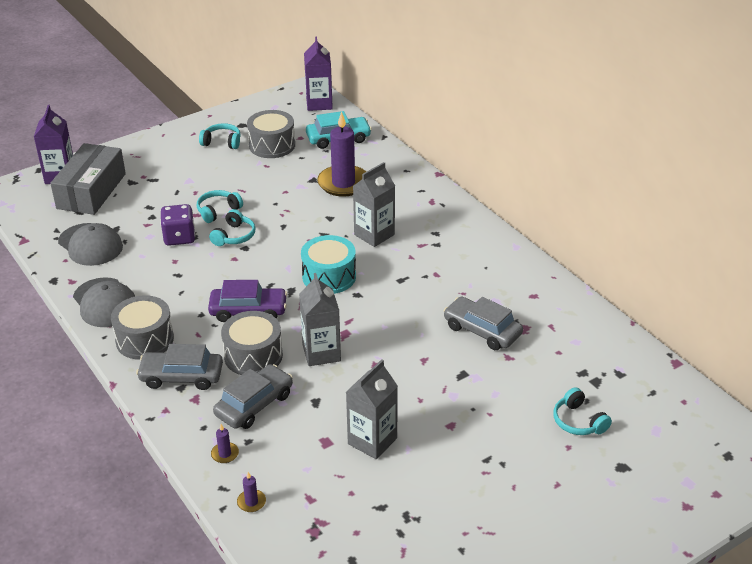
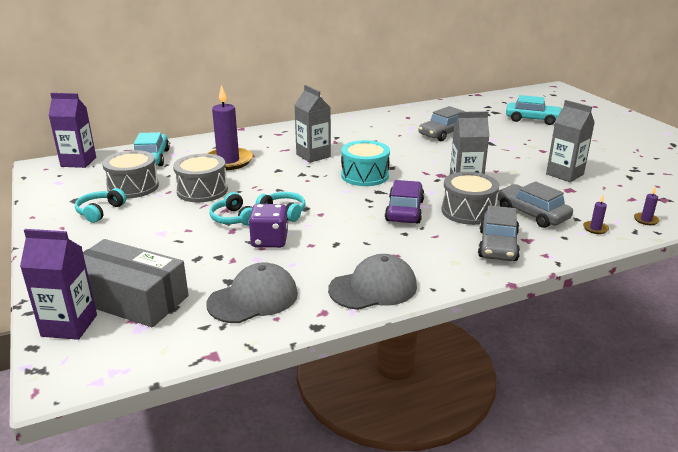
camera: 80 degrees left, 10 degrees down
grey drum [111,295,174,360] -> grey drum moved to [173,154,228,202]
turquoise headphones [553,387,612,435] -> turquoise car [506,95,562,125]

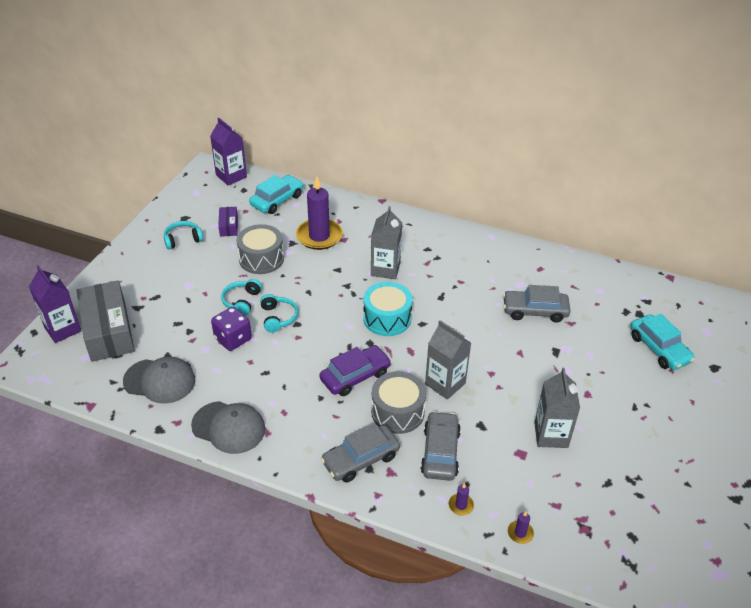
camera: 45 degrees right, 15 degrees up
grey drum [102,150,159,198] -> purple box [218,207,238,237]

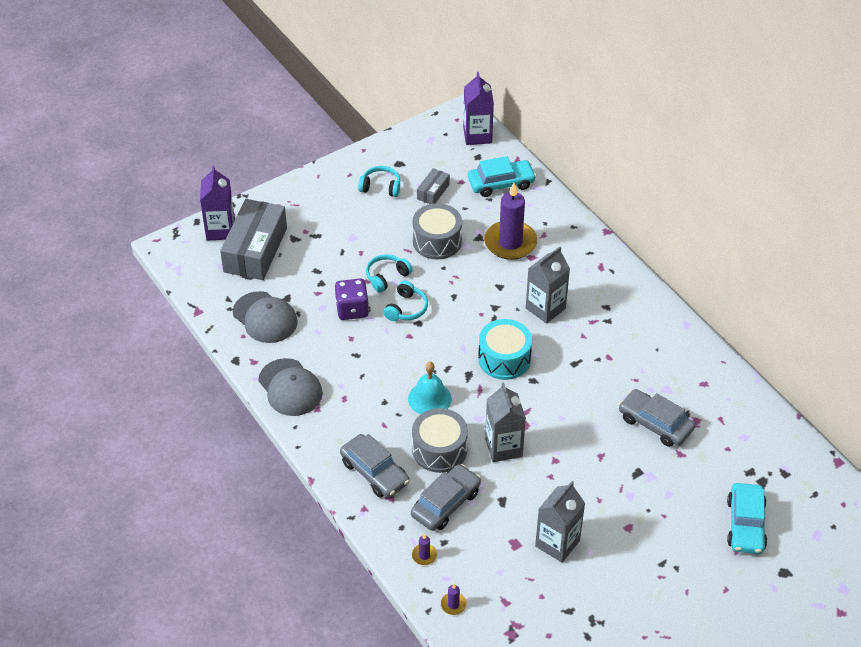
camera: 35 degrees right, 5 degrees up
purple box [218,207,238,237] -> grey box [417,168,450,204]
purple car [319,345,391,396] -> turquoise bell [408,362,452,414]
grey car [321,422,400,483] -> grey car turned 135 degrees counterclockwise [340,434,410,498]

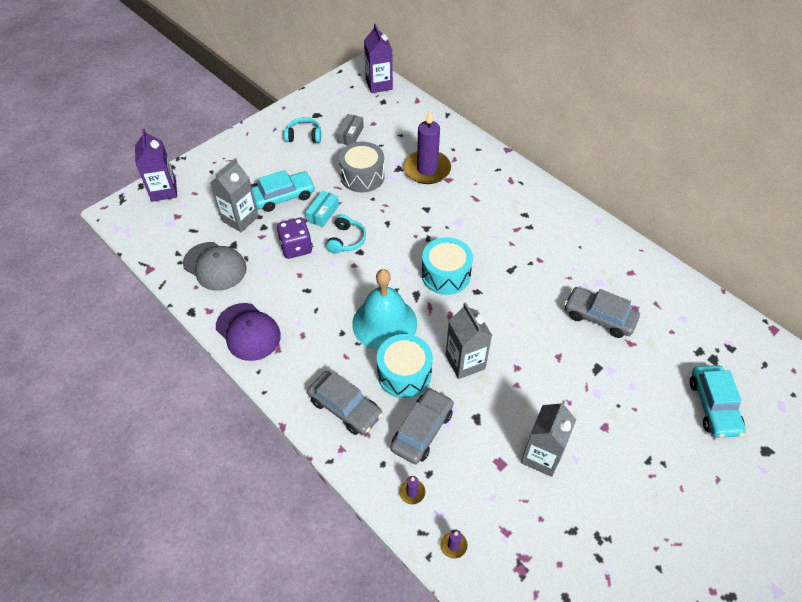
camera: 10 degrees left, 5 degrees up
grey box [220,199,287,280] -> none
grey cap [258,358,323,416] -> purple cap [216,303,281,361]
turquoise headphones [366,254,413,293] -> turquoise box [306,190,339,227]
turquoise bell [408,362,452,414] -> turquoise bell [352,269,417,351], size x1.55
grey drum [412,408,468,473] -> turquoise drum [377,334,433,398]
turquoise car [468,156,536,197] -> turquoise car moved to [252,170,315,212]
grey carton [526,246,570,324] -> grey carton moved to [210,158,259,232]

